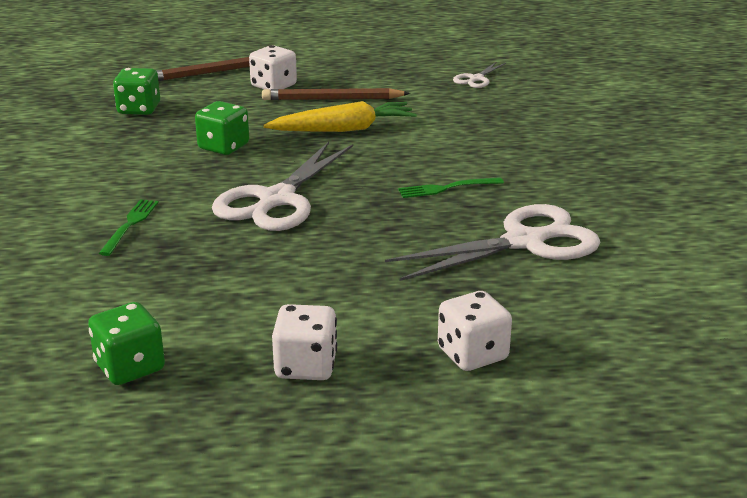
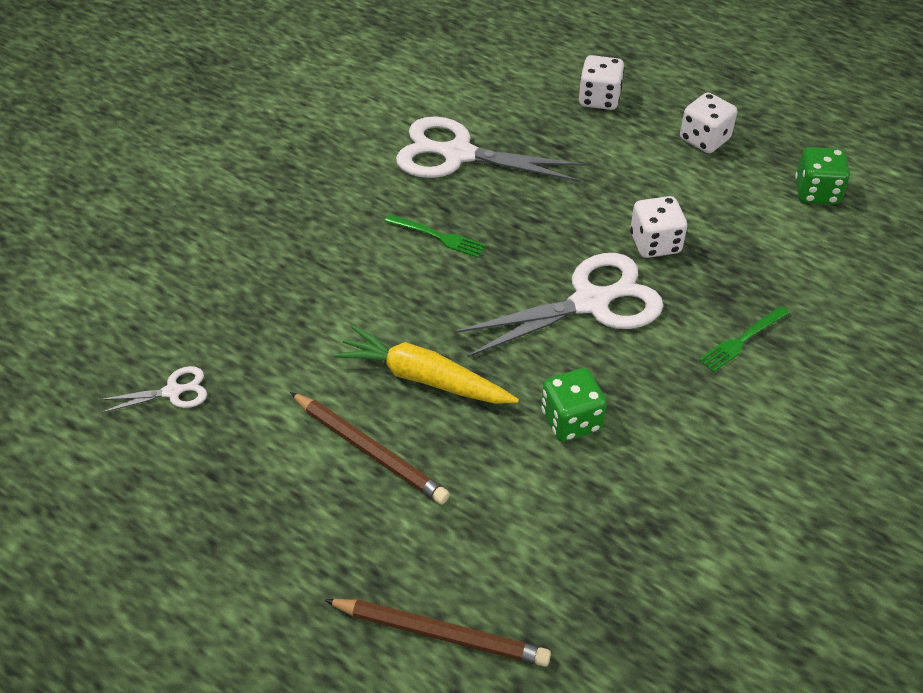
camera: 140 degrees left, 20 degrees up
green dice [113,68,160,115] -> none
white dice [249,45,297,90] -> white dice moved to [630,196,687,258]

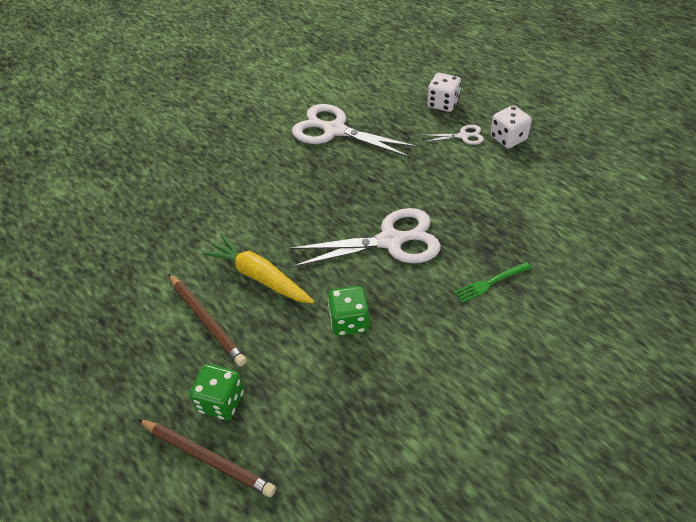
camera: 15 degrees right, 0 degrees up
white scissors [98,366,207,413] -> white scissors moved to [422,125,484,145]
green fork [385,214,486,258] -> none
white dice [630,196,687,258] -> none
green dice [795,147,850,205] -> green dice moved to [189,364,244,420]

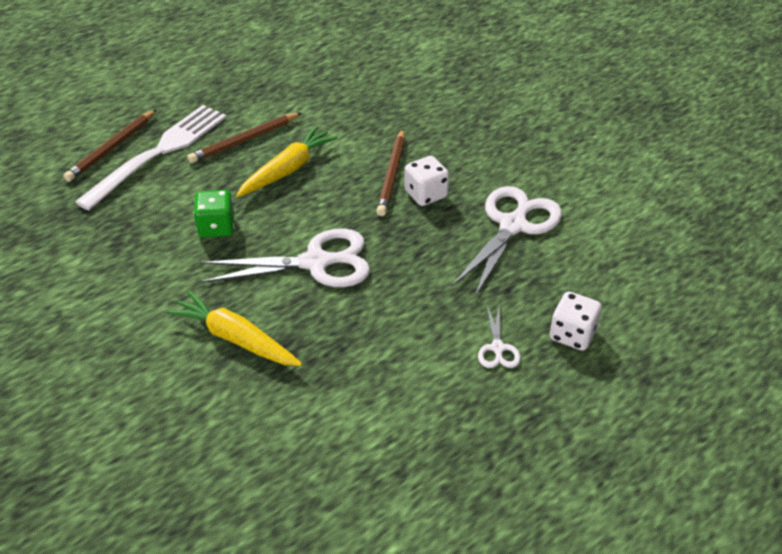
camera: 90 degrees right, 5 degrees down
green dice [189,364,244,420] -> white fork [75,105,227,210]
white scissors [289,208,441,267] -> white scissors turned 90 degrees counterclockwise [200,228,370,287]
green fork [454,262,531,303] -> yellow carrot [166,291,302,366]
white dice [491,105,532,148] -> white dice moved to [405,156,449,206]
none -> brown pencil [376,129,405,216]

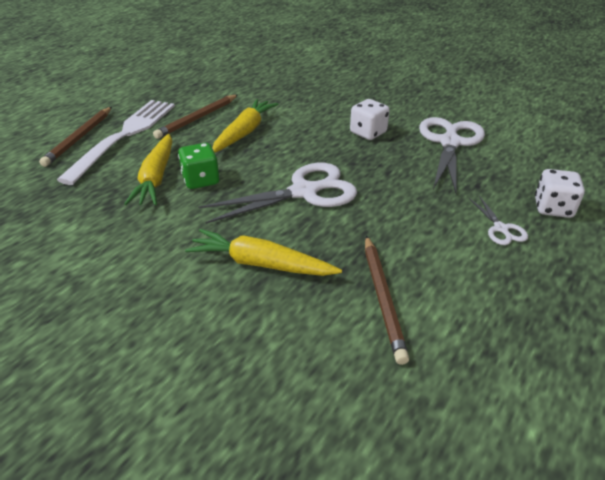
camera: 15 degrees left, 5 degrees down
brown pencil [376,129,405,216] -> brown pencil moved to [365,236,409,365]
none -> yellow carrot [124,134,172,205]

